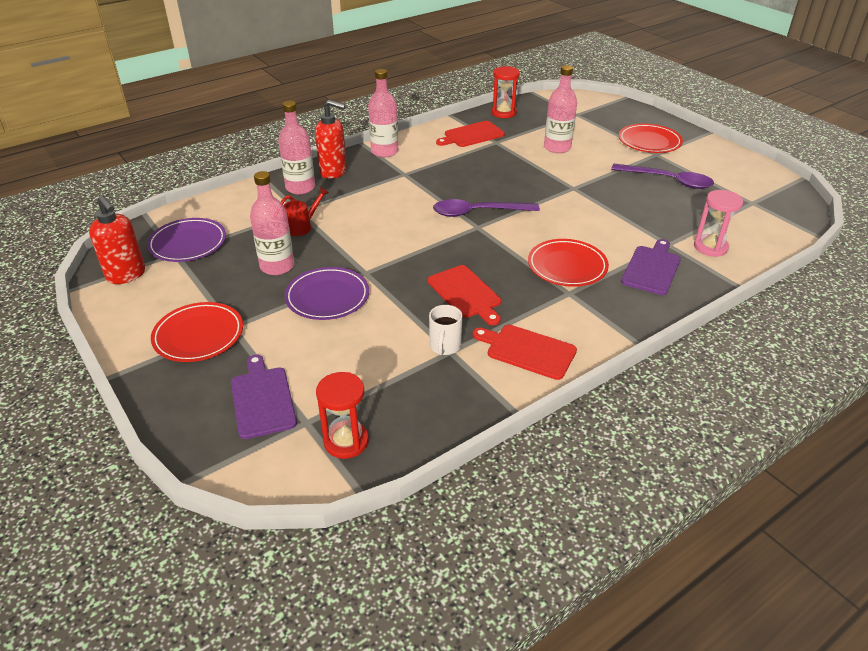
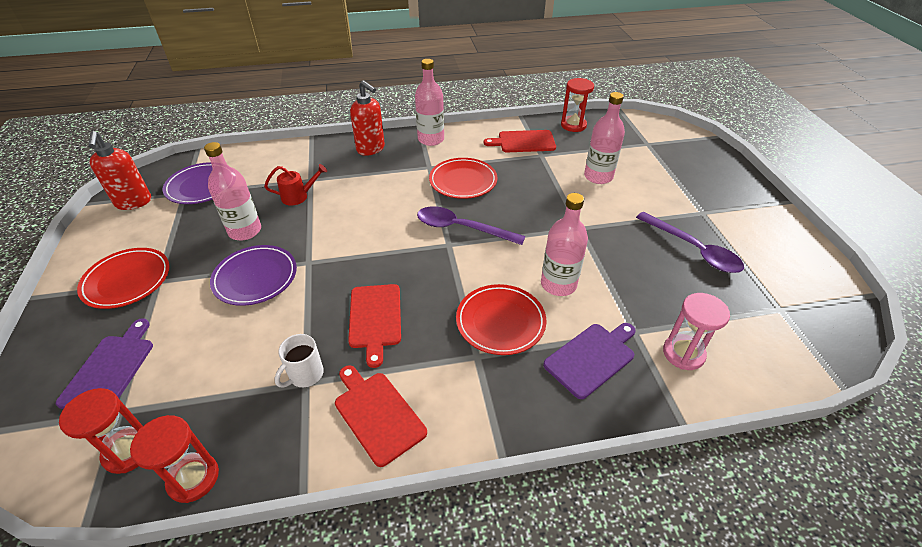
camera: 25 degrees right, 5 degrees up
pink bottle [278,101,315,194] -> pink bottle moved to [541,193,588,296]
red plate [619,124,683,153] -> red plate moved to [429,158,497,199]
none -> red hourglass [130,415,219,503]

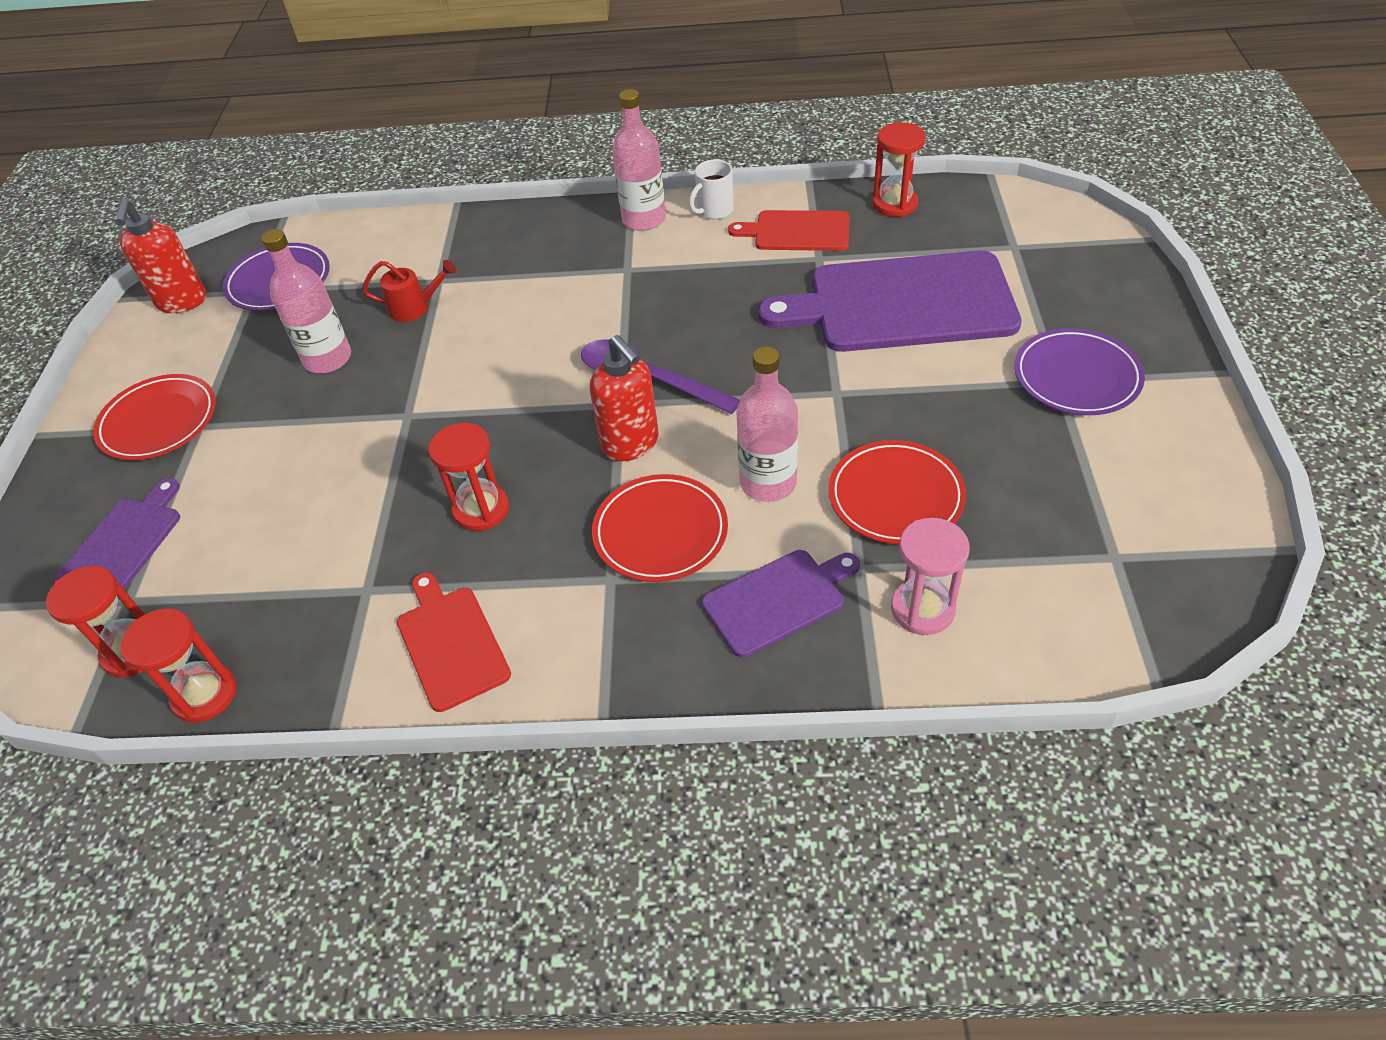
camera: 15 degrees right, 5 degrees up
purple plate [210,245,297,306] -> purple plate moved to [1014,328,1145,415]
white mug [275,334,324,387] -> white mug moved to [689,159,734,219]
red cutting board [348,284,401,368] -> red hourglass [428,423,509,531]
red soap dispenser [350,80,385,156] -> red soap dispenser moved to [589,335,659,461]
red plate [429,158,497,199] -> red plate moved to [829,440,966,544]
pink bottle [584,92,625,184] -> purple cutting board [758,250,1022,352]
purple spoon [636,212,744,273] -> none

